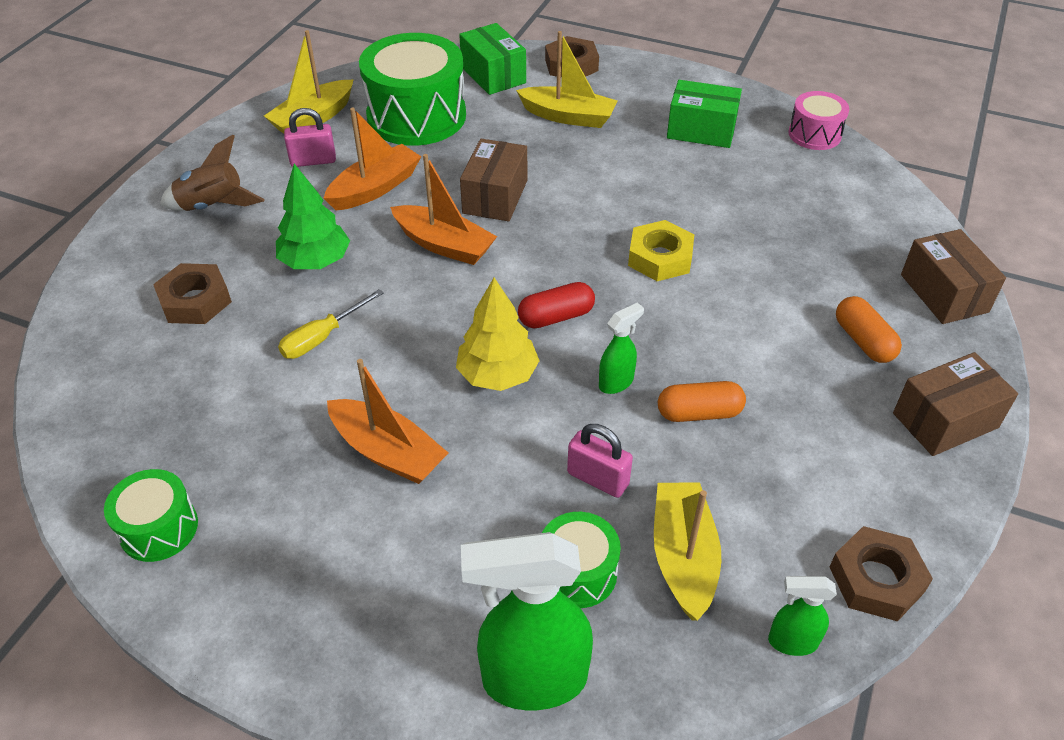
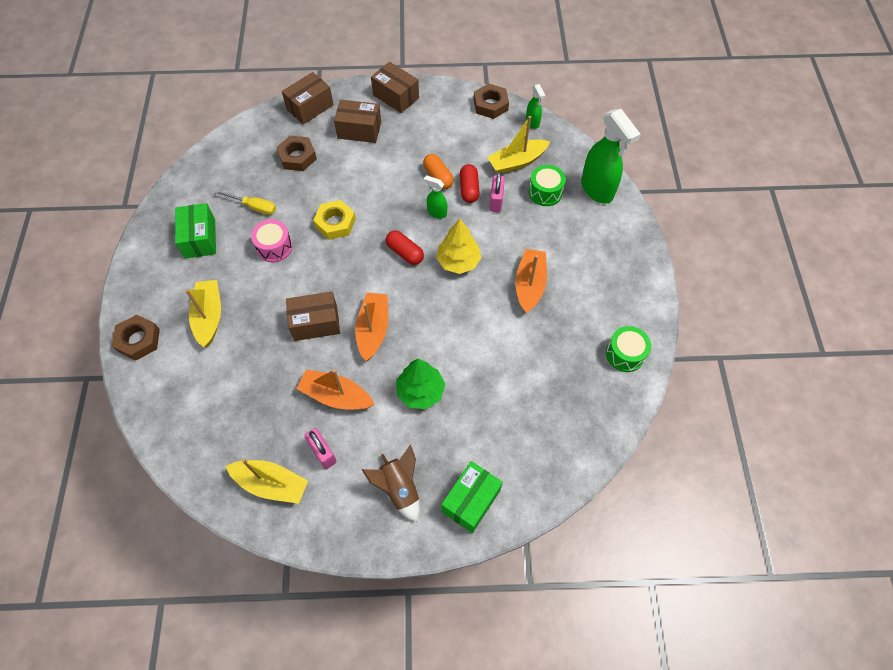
camera: 115 degrees left, 15 degrees up
brown nut [153,263,232,324] -> brown nut moved to [276,136,317,171]
yellow screwdriver [278,289,384,359] -> yellow screwdriver moved to [215,190,276,215]
green drum [359,33,466,146] -> none
green box [459,23,526,95] -> green box moved to [441,461,503,533]
pink drum [788,91,849,150] -> pink drum moved to [251,219,293,262]
orange capsule [836,296,902,363] -> brown box [334,100,381,143]
none -> red capsule [460,164,480,203]

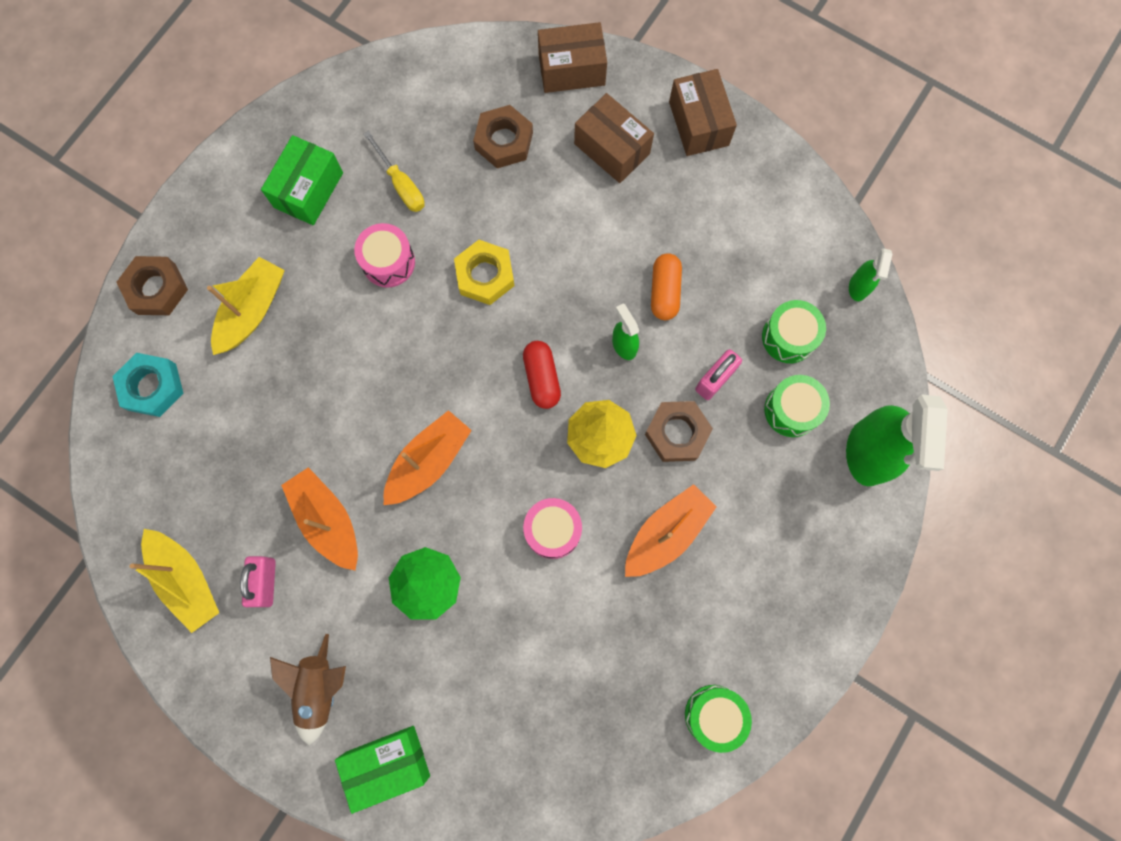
camera: 35 degrees right, 15 degrees up
brown box [286,292,340,341] -> none
red capsule [460,164,480,203] -> none
brown nut [474,83,509,119] -> brown nut moved to [645,401,713,462]
yellow boat [487,116,550,174] -> green drum [762,300,826,363]
none -> turquoise nut [112,353,184,417]
none -> pink drum [523,498,582,559]

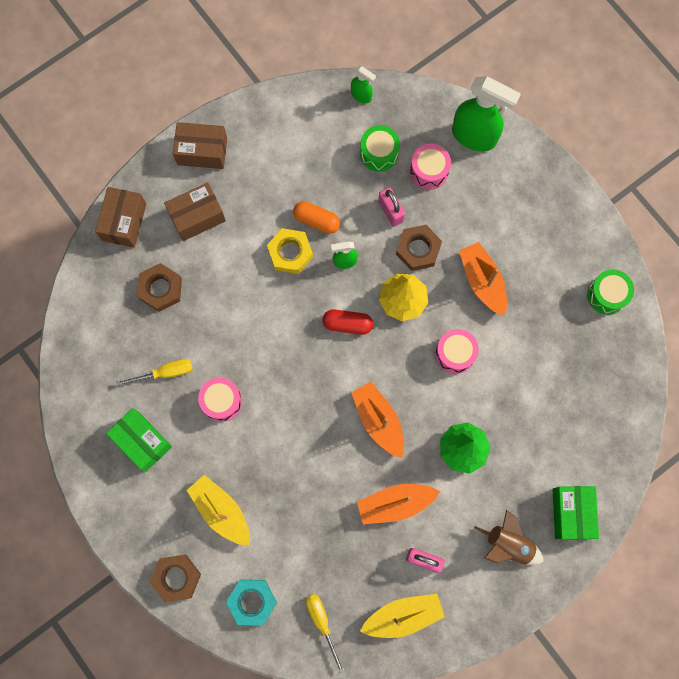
camera: 70 degrees left, 0 degrees up
yellow nut [454,240,514,305] -> yellow nut moved to [267,228,313,274]
green drum [764,375,830,437] -> pink drum [410,144,451,190]
none -> yellow screwdriver [306,594,344,674]

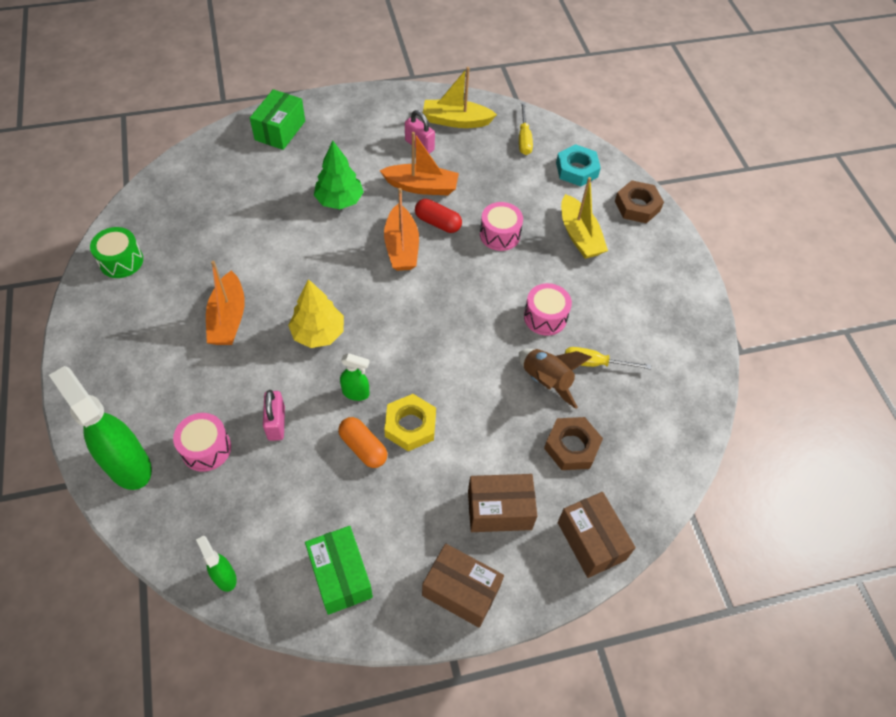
camera: 160 degrees left, 20 degrees down
brown box [95,187,146,248] -> brown box turned 60 degrees counterclockwise [558,492,636,578]
green box [106,408,172,472] -> green box moved to [305,526,373,615]
red capsule [323,310,373,335] -> red capsule moved to [415,199,462,233]
green drum [360,125,400,172] -> none
brown nut [396,225,442,271] -> none
pink drum [435,329,479,374] -> pink drum moved to [480,202,523,251]
brown rocket [474,510,544,565] -> brown rocket moved to [519,349,592,409]

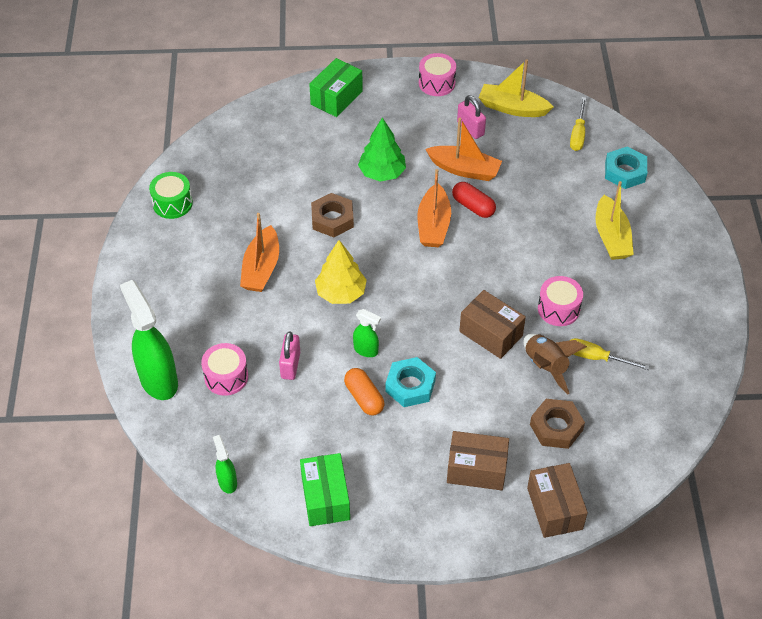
camera: 15 degrees right, 5 degrees down
yellow nut [384,394,436,451] -> turquoise nut [385,357,436,407]
brown box [422,543,504,628] -> brown box moved to [459,290,526,359]
pink drum [480,202,523,251] -> pink drum moved to [419,53,456,96]
brown nut [615,180,664,223] -> brown nut moved to [311,193,354,237]

